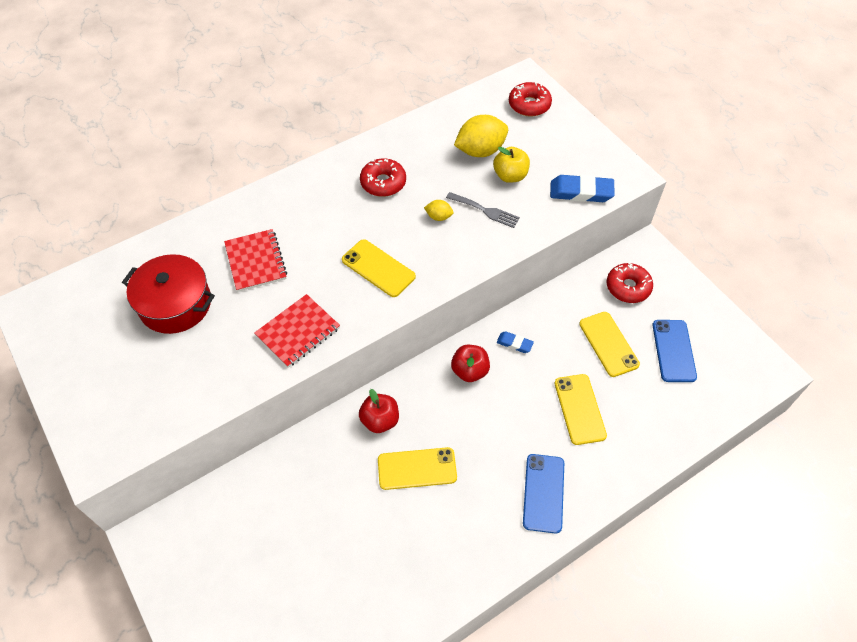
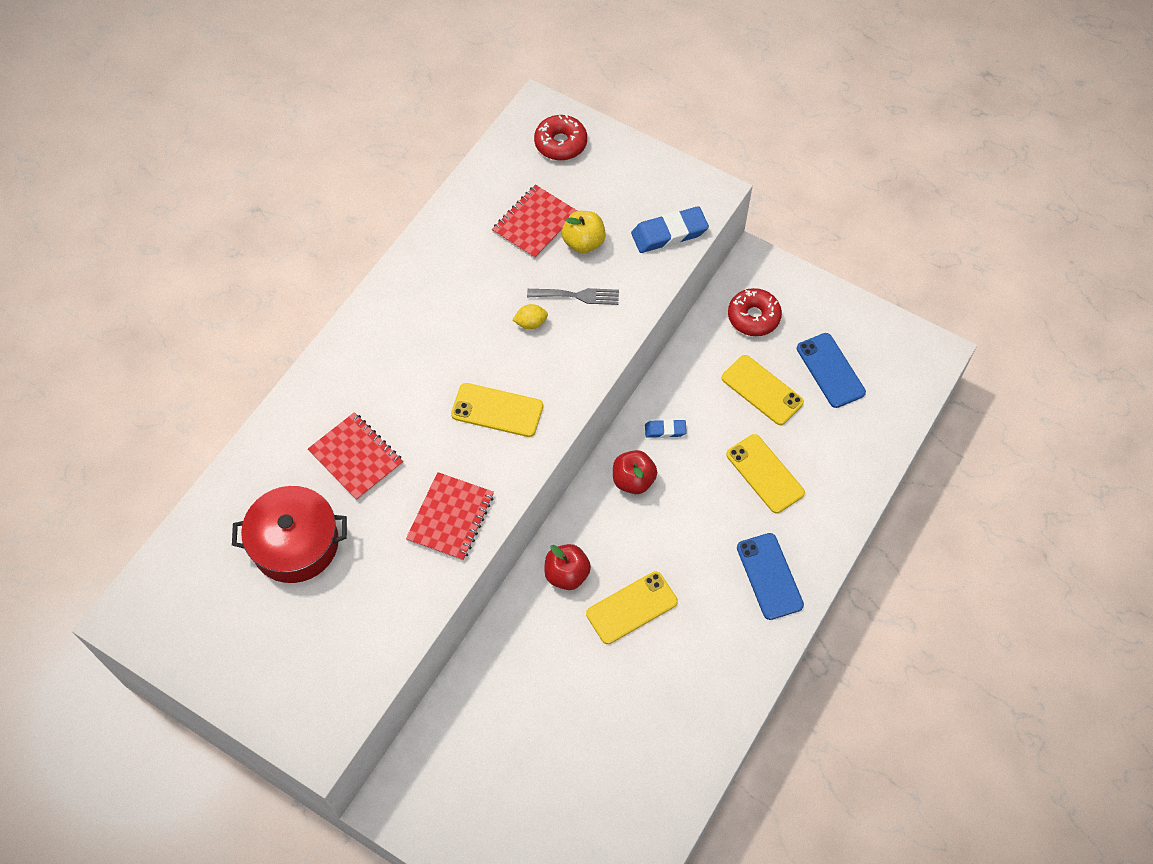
camera: 25 degrees left, 5 degrees up
red donut [360,158,406,197] -> none
yellow lemon [454,115,508,157] -> red notebook [492,185,577,259]

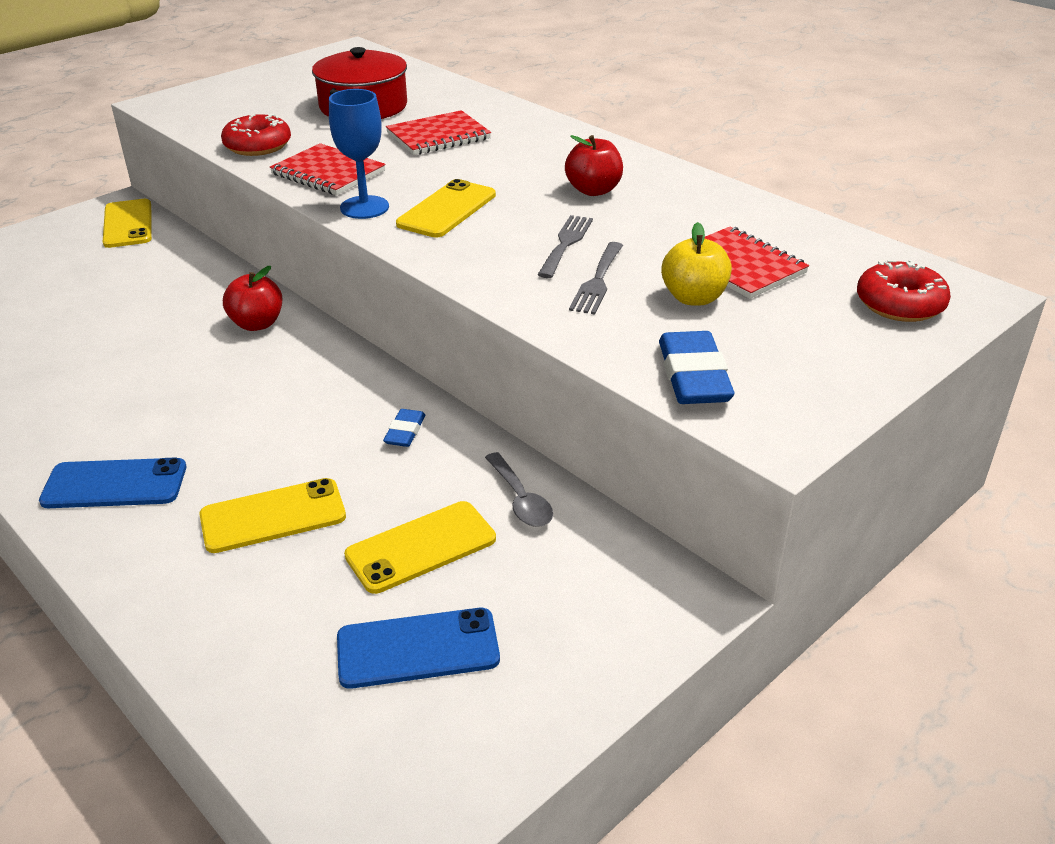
camera: 105 degrees right, 25 degrees down
yellow lemon [513,304,548,329] -> grey fork [538,215,593,278]
yellow phone [586,571,678,644] -> yellow phone moved to [103,199,152,248]
red apple [613,450,657,494] -> red apple moved to [565,135,623,196]
red donut [728,288,782,336] -> red donut moved to [221,113,291,156]
none -> blue goblet [329,89,389,219]
none -> grey spoon [485,452,553,527]

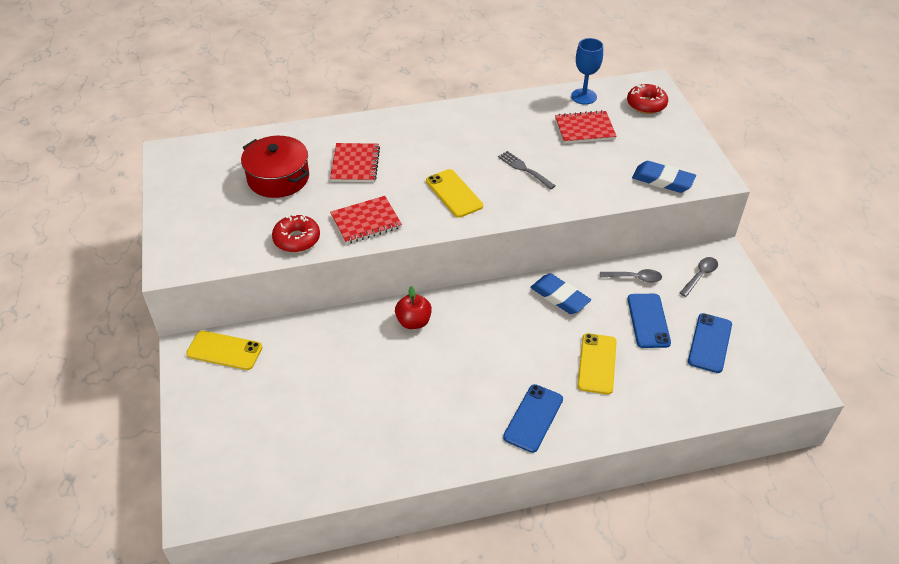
camera: 60 degrees left, 10 degrees up
blue goblet [329,89,389,219] -> blue goblet moved to [571,38,603,105]
yellow phone [344,501,496,594] -> blue phone [627,294,671,348]
blue eraser [383,409,425,447] -> blue eraser [530,273,591,314], size x1.81
red apple [565,135,623,196] -> none
grey fork [569,242,623,314] -> none
yellow apple [661,222,732,306] -> none
none -> grey spoon [680,257,718,297]

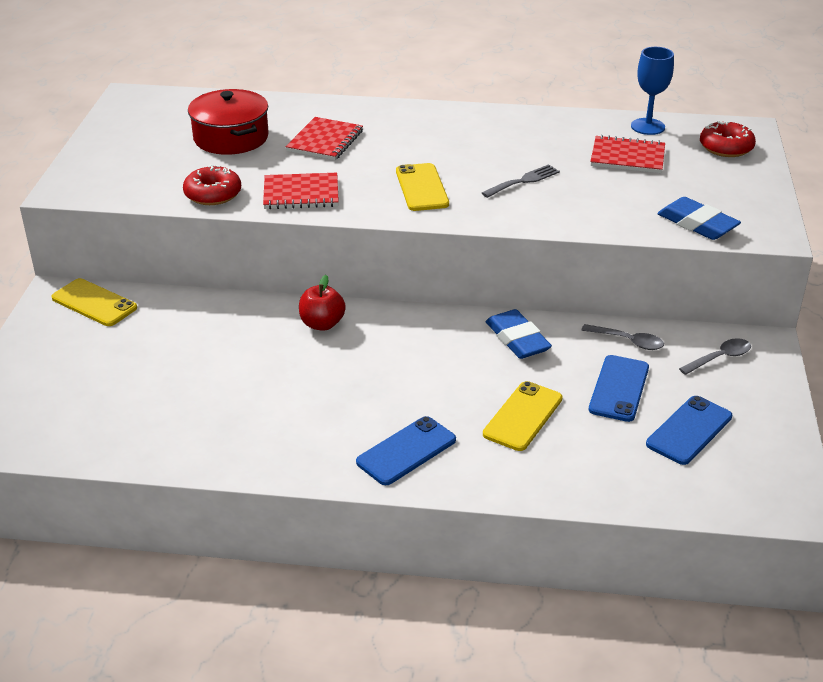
camera: 20 degrees right, 10 degrees down
grey fork [498,151,556,190] -> grey fork turned 75 degrees clockwise [482,164,560,198]

